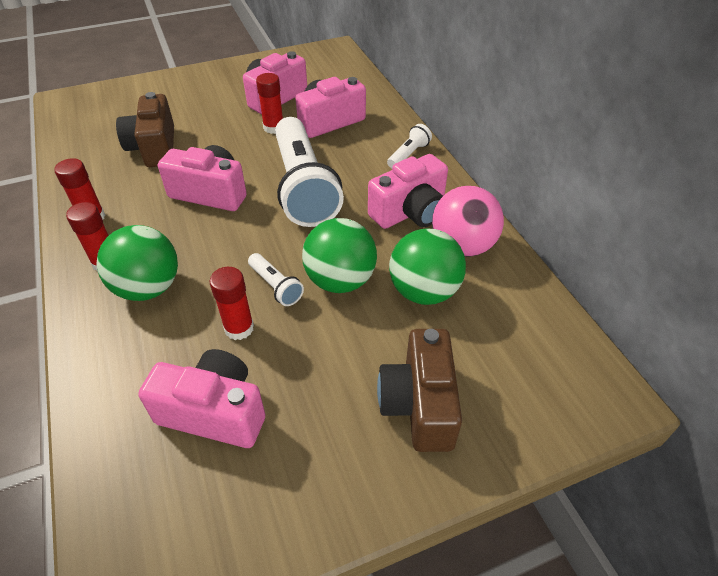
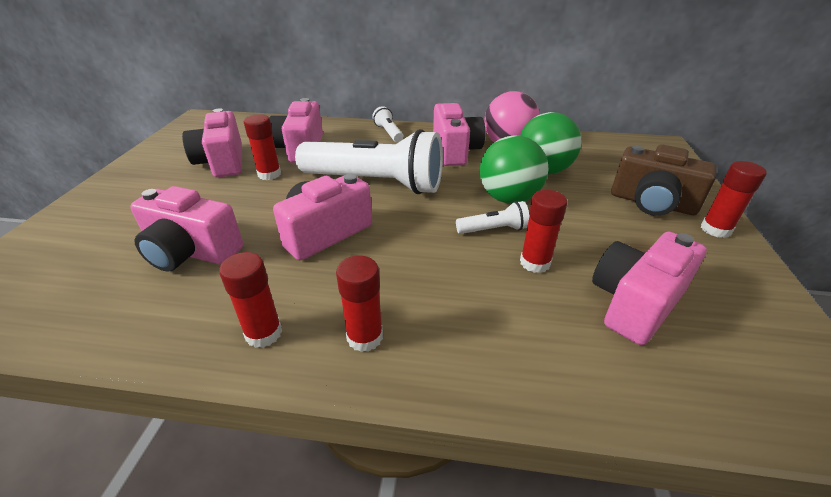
camera: 60 degrees left, 10 degrees down
green ball [96,225,178,301] -> none
brown camera [116,92,174,167] -> pink camera [130,186,243,272]
none -> red glue stick [701,161,767,238]

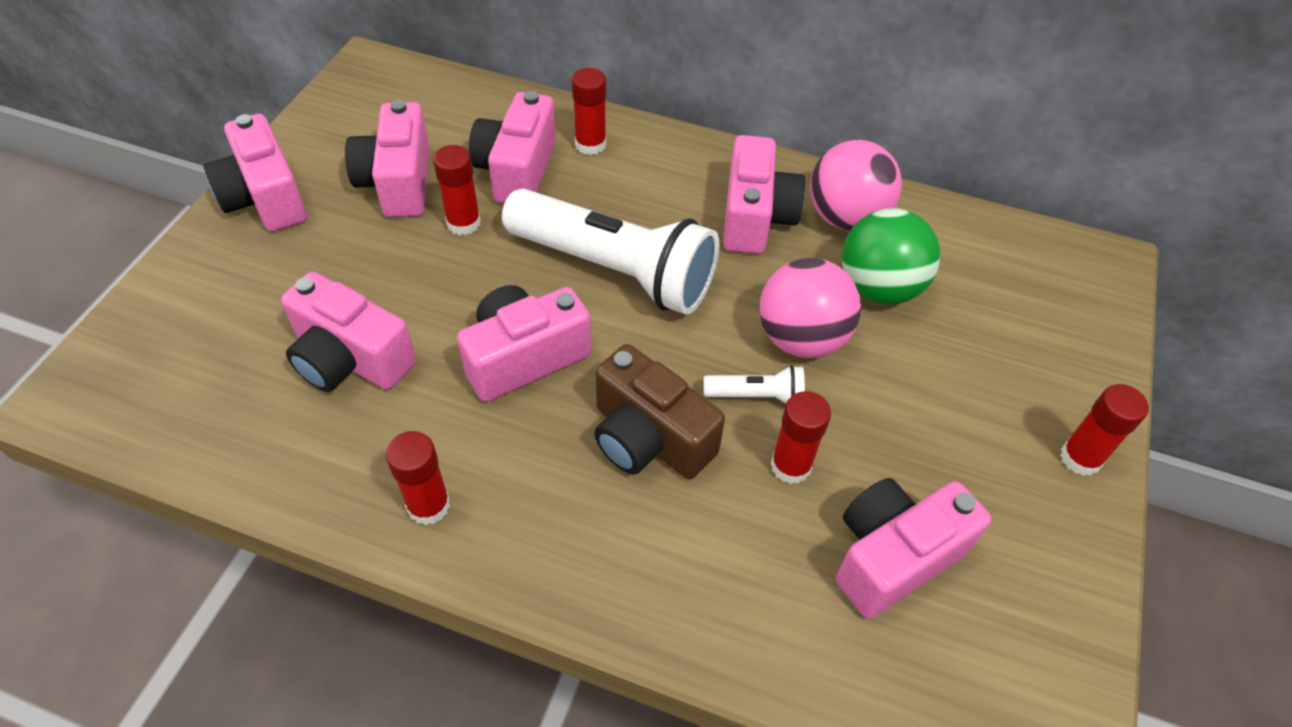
camera: 10 degrees right, 15 degrees up
red glue stick [336,256,383,352] -> red glue stick moved to [572,68,606,155]
white flashlight [372,106,403,142] -> none
green ball [480,135,548,204] -> pink ball [760,258,861,358]
brown camera [611,144,716,216] -> brown camera moved to [594,344,725,479]
none -> pink camera [203,114,307,232]

